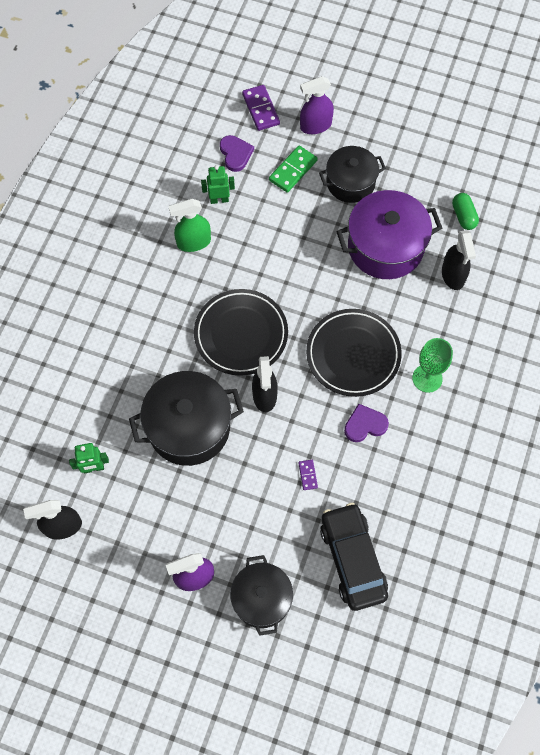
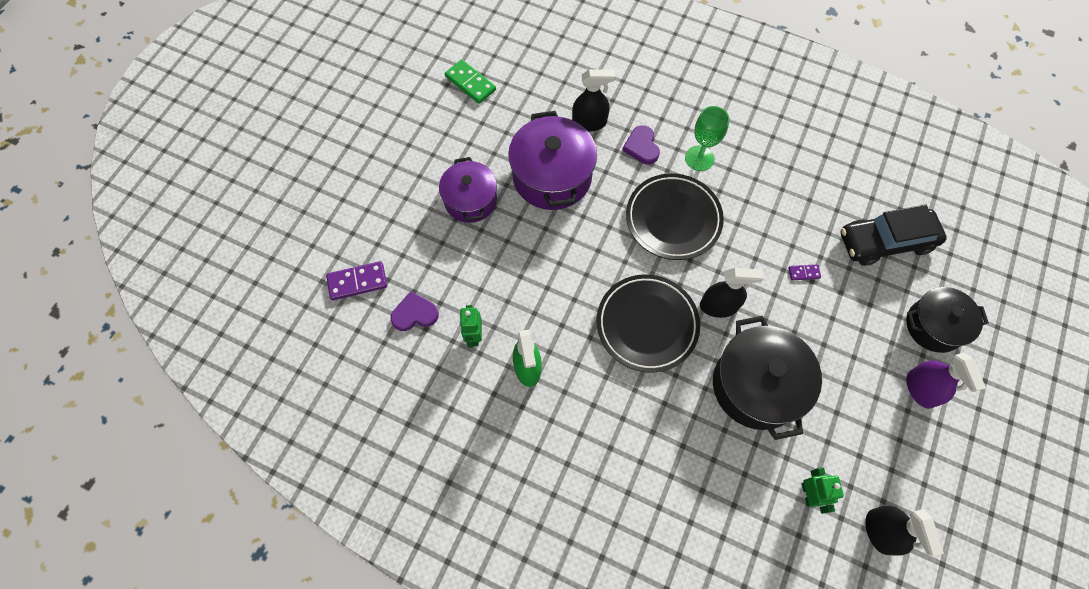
camera: 85 degrees left, 0 degrees up
green domino [269,146,318,193] -> green domino moved to [445,59,496,104]
purple spray bottle [300,76,334,134] -> none
black pot [319,146,386,203] -> purple pot [439,157,497,223]
purple heart [344,404,389,442] -> purple heart moved to [622,125,660,164]
green capsule [452,193,479,230] -> none

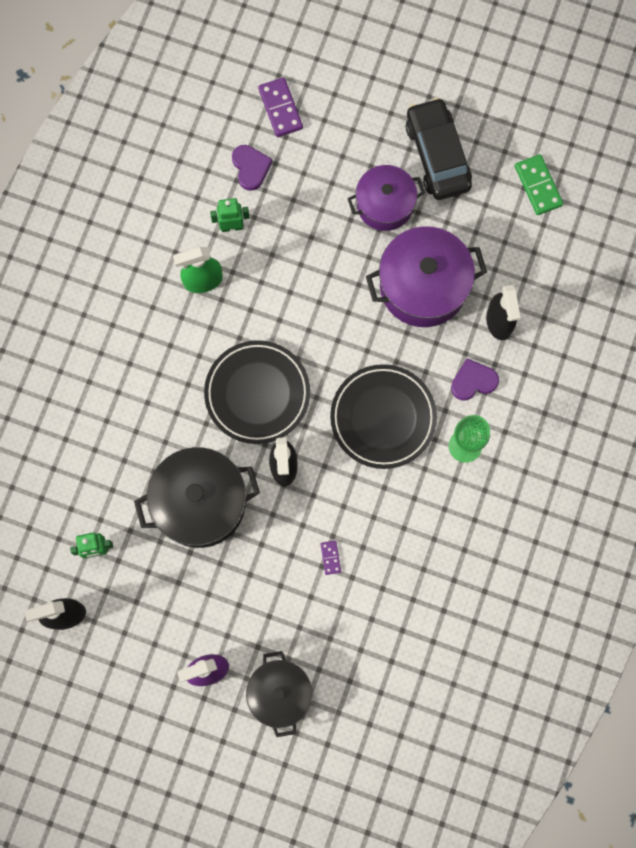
camera: 85 degrees right, 10 degrees up
green domino [445,59,496,104] -> green domino turned 60 degrees counterclockwise [515,154,563,215]
black car [841,205,947,266] -> black car moved to [406,97,472,200]

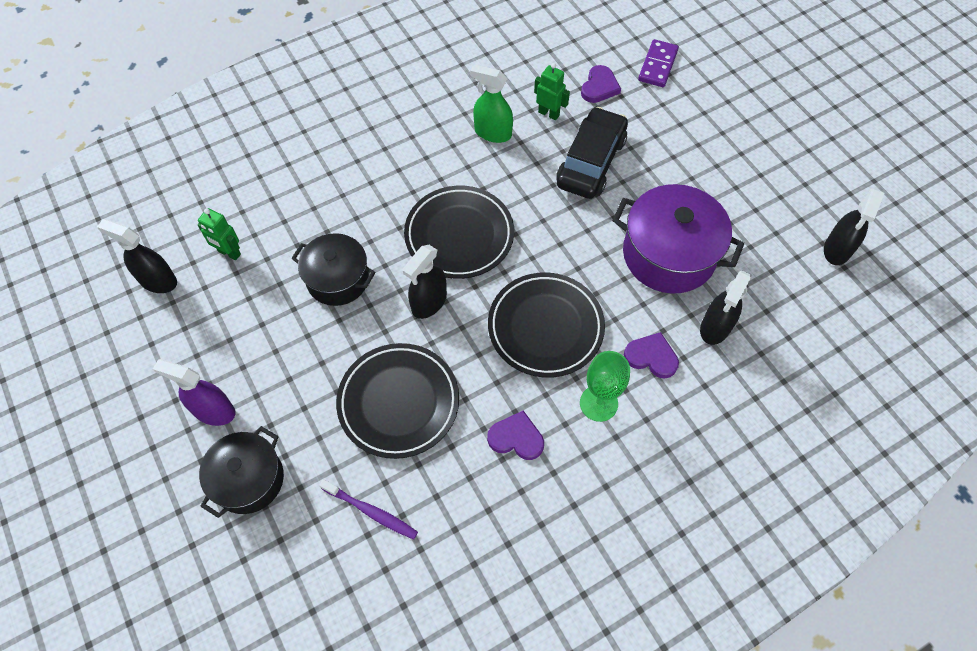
camera: 40 degrees right, 15 degrees down
black pot [134,447,260,548] -> black pot [291,233,376,306], size x0.66
purple domino [321,541,341,575] -> black plate [336,343,459,459]
purple pot [347,165,425,231] -> none
black car [406,97,472,200] -> black car moved to [556,107,628,199]
green domino [515,154,563,215] -> black spray bottle [824,188,884,265]
none -> purple toothbrush [319,479,418,540]
none -> purple heart [487,411,544,460]

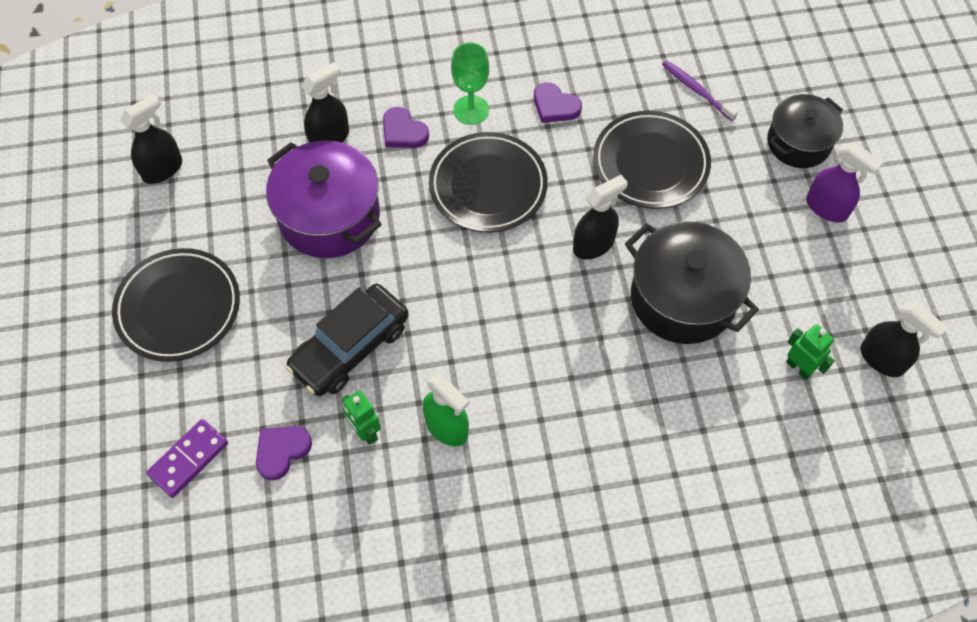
camera: 160 degrees left, 0 degrees up
black pot [291,233,376,306] -> black pot [625,221,759,344], size x1.52
black plate [404,186,514,279] -> black plate moved to [112,248,240,362]

